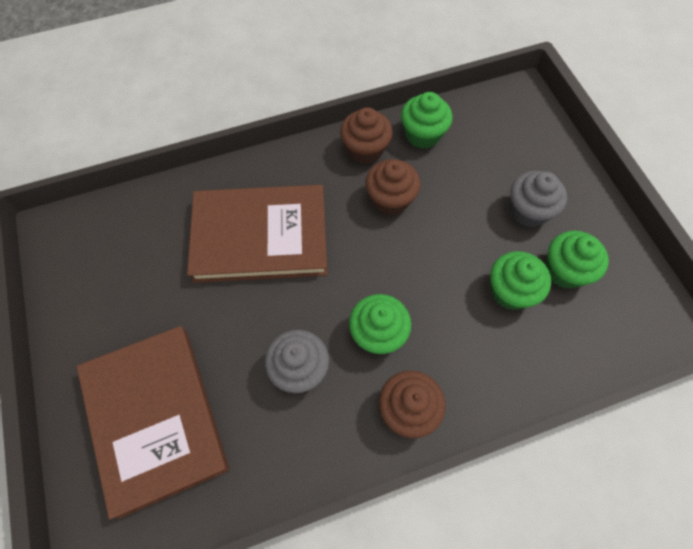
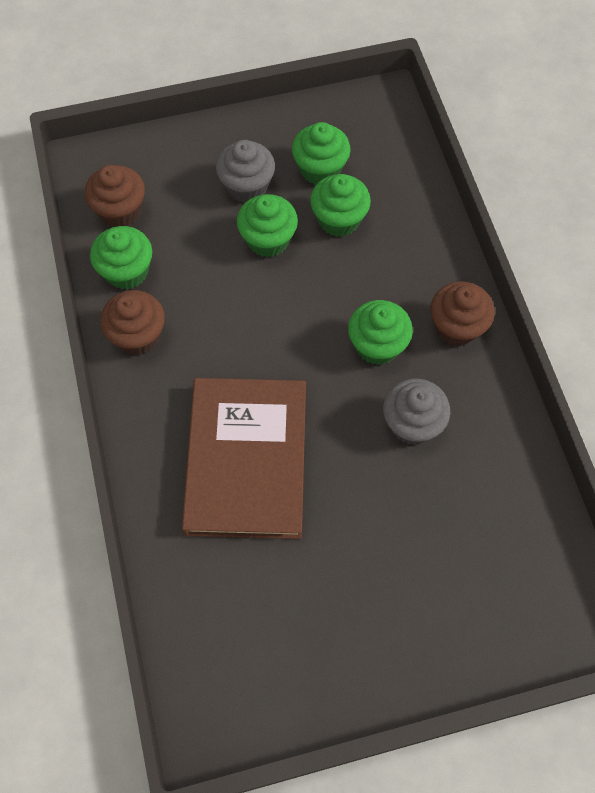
camera: 85 degrees left, 0 degrees up
brown book [77,326,229,520] -> none
brown cupcake [365,159,421,215] -> brown cupcake moved to [85,165,145,227]
none -> green cupcake [237,194,298,257]

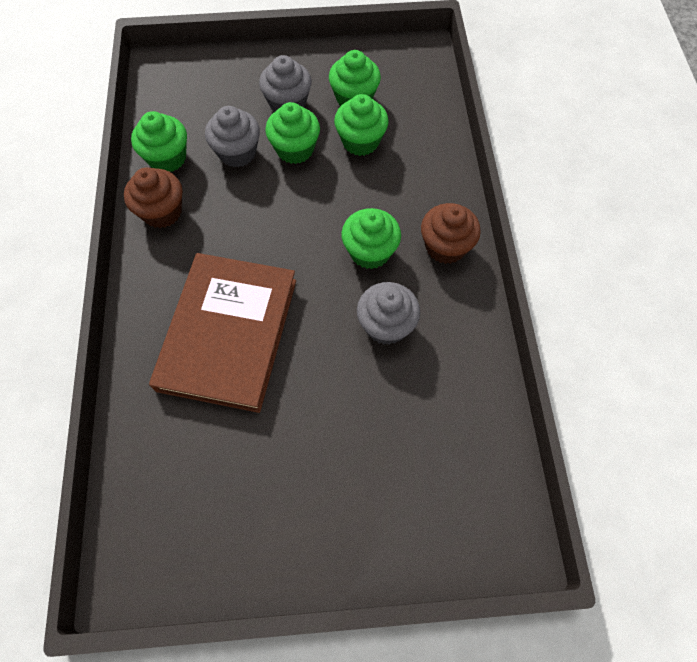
camera: 10 degrees right, 0 degrees up
brown cupcake [85,165,145,227] -> none
none -> grey cupcake [205,106,260,167]

